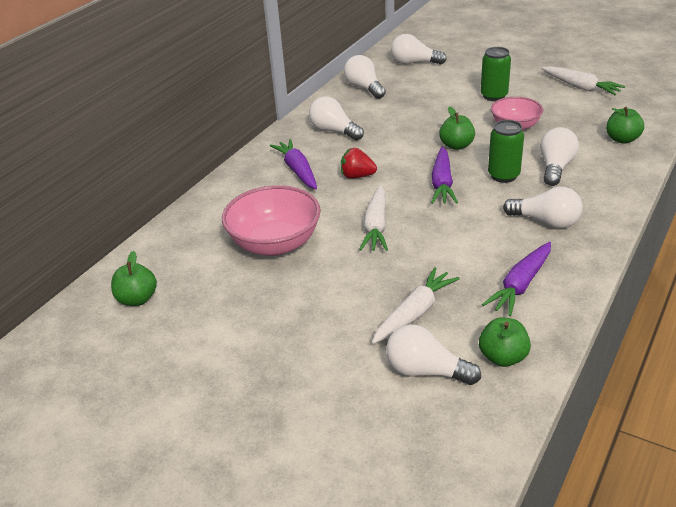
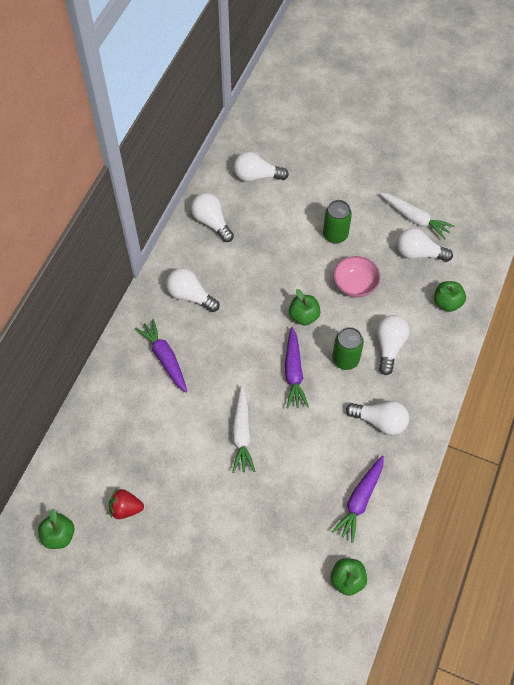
camera: 10 degrees left, 25 degrees up
pink bowl [222,185,321,256] -> none
red strawberry [341,148,377,179] -> red strawberry moved to [109,489,144,519]
white carrot [372,267,460,344] -> none
white light bulb [386,325,481,385] -> white light bulb moved to [397,228,453,262]

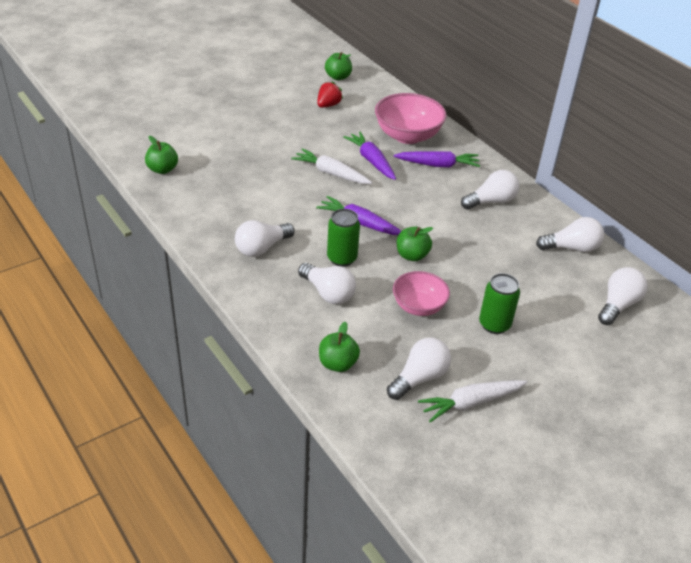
camera: 120 degrees right, 20 degrees down
purple carrot [332,455,384,543] -> purple carrot moved to [343,132,396,180]
none -> pink bowl [375,93,446,144]

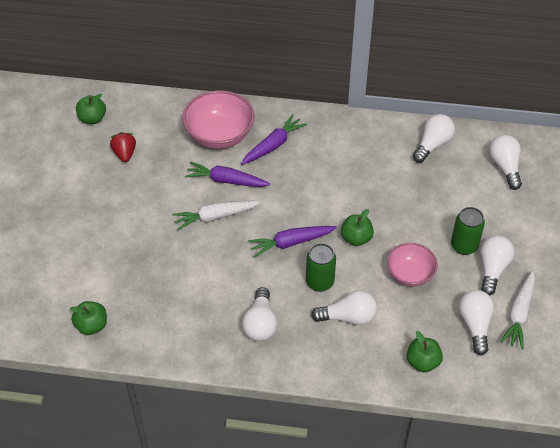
camera: 45 degrees left, 10 degrees up
white light bulb [461,170,519,209] -> white light bulb moved to [480,235,515,295]

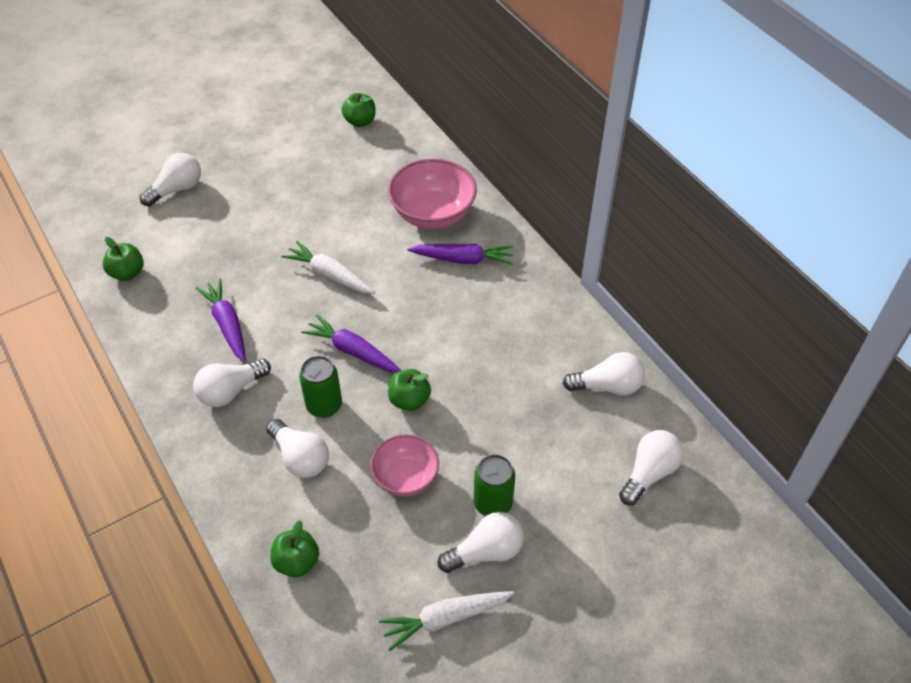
camera: 50 degrees right, 0 degrees up
red strawberry [110,132,136,162] -> none
purple carrot [185,162,271,187] -> purple carrot moved to [196,278,246,362]
white light bulb [459,290,494,355] -> white light bulb moved to [140,153,201,207]

